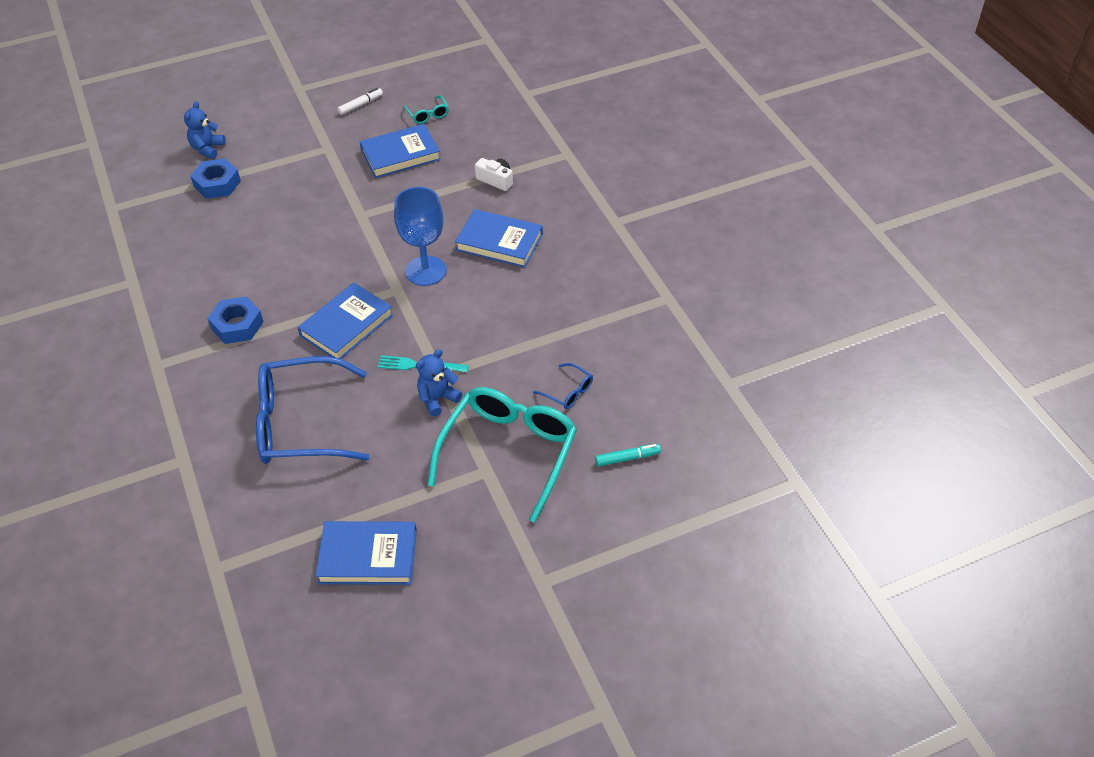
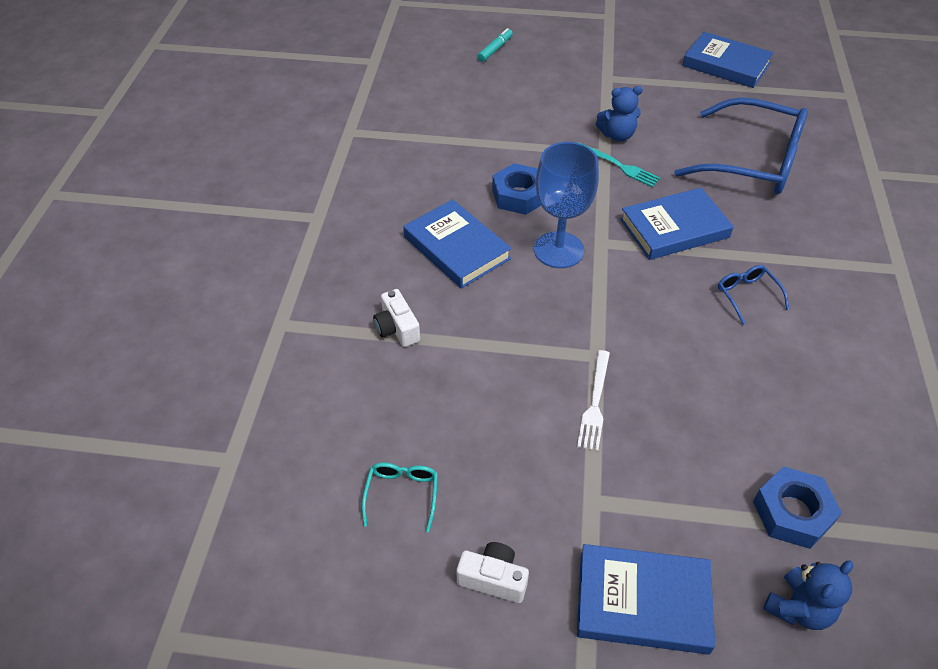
camera: 150 degrees left, 0 degrees up
blue nut [207,296,264,344] -> blue nut moved to [492,163,541,215]
white marker [337,88,383,115] -> white camera [457,542,529,603]
blue book [360,124,441,178] -> blue book moved to [577,544,715,655]
turquoise glasses [428,387,577,523] -> none
blue glasses [533,363,593,409] -> blue glasses moved to [718,265,789,325]
turquoise marker [595,444,661,467] -> turquoise marker turned 105 degrees clockwise [478,28,513,62]
none -> white fork [577,350,610,451]

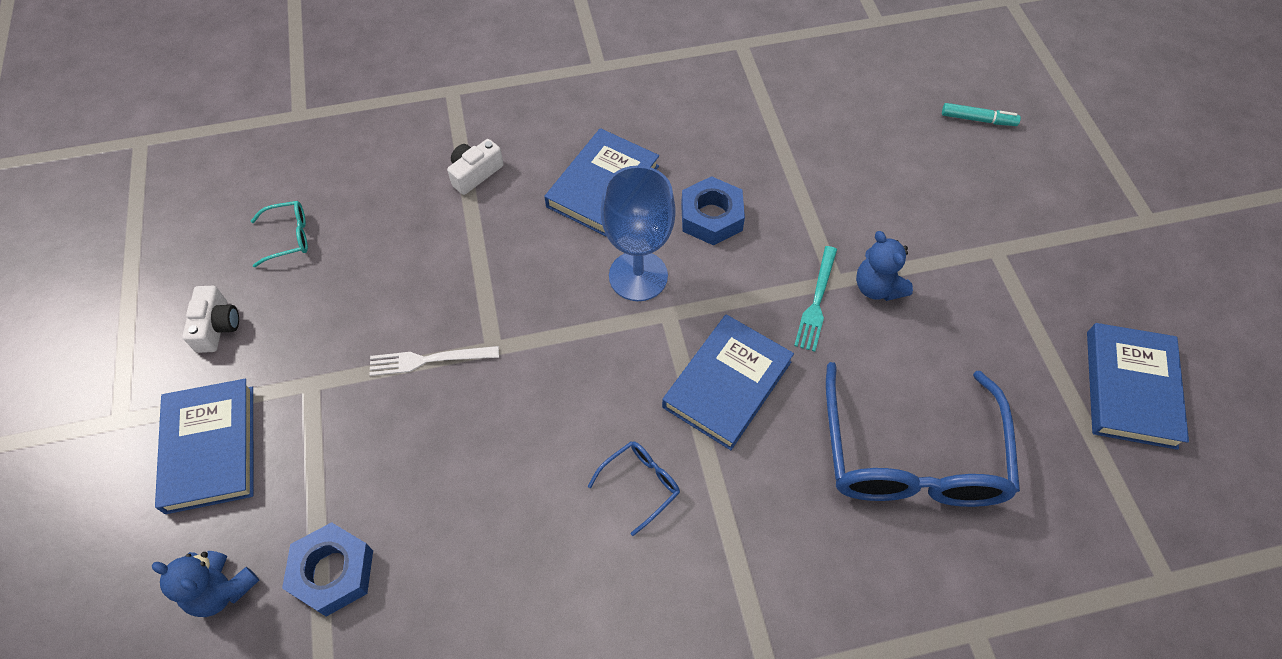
camera: 70 degrees right, 10 degrees up
blue book [620,188,734,260] -> blue book turned 75 degrees clockwise [662,314,794,450]

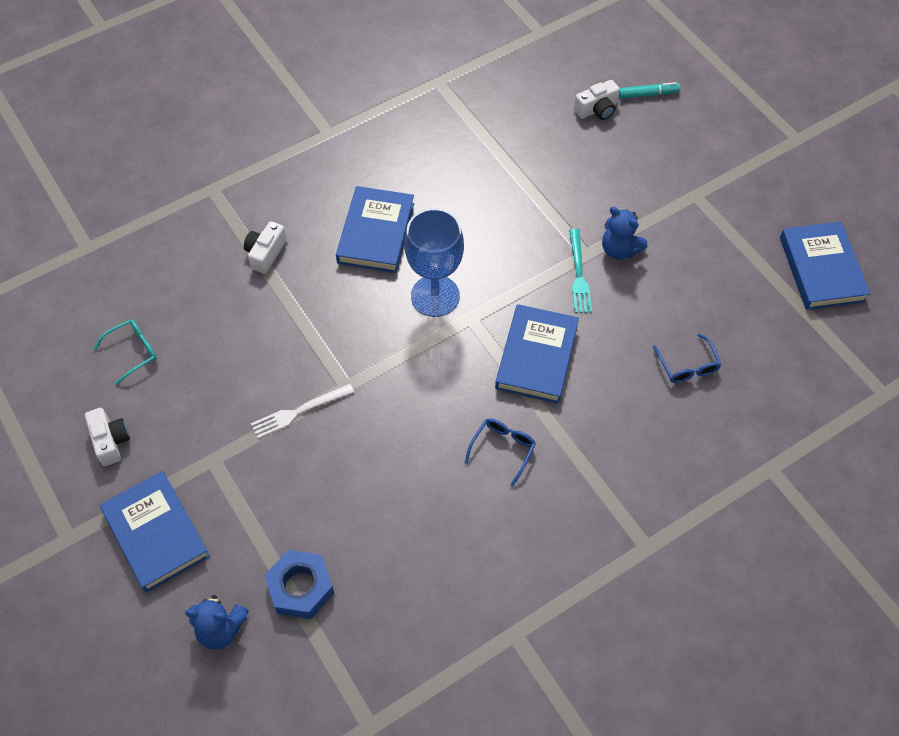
camera: 20 degrees left, 0 degrees up
blue nut [681,176,745,246] -> none
blue glasses [826,362,1020,507] -> blue glasses [653,333,721,383], size x0.42
none -> white camera [574,80,620,120]

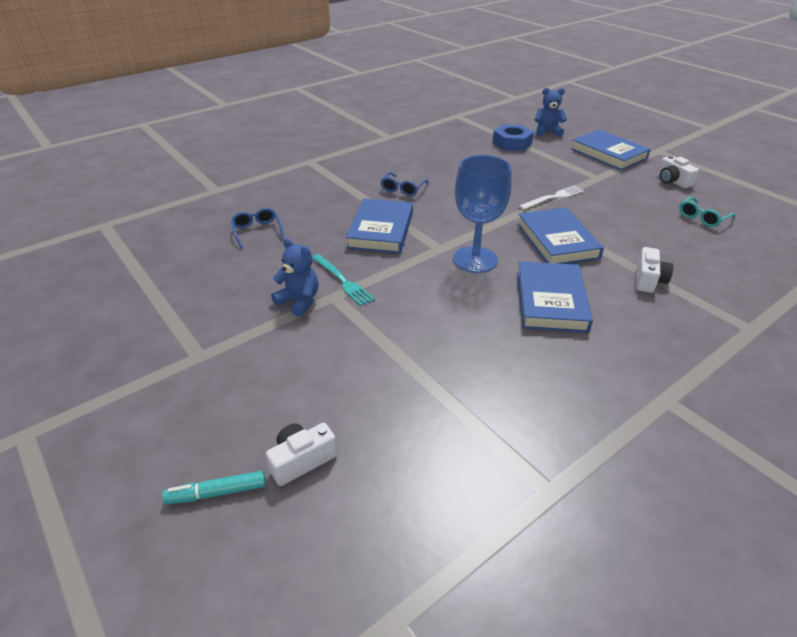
camera: 175 degrees right, 20 degrees down
turquoise fork [569,229,592,313] -> turquoise fork turned 150 degrees clockwise [312,254,375,306]
blue book [780,222,870,310] -> blue book moved to [517,207,604,264]

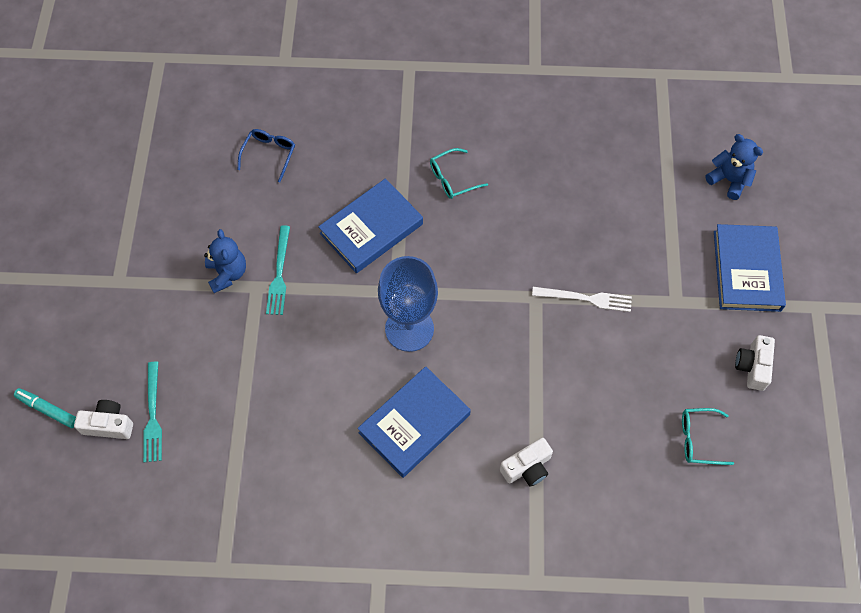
camera: 40 degrees right, 25 degrees up
blue glasses [381,172,429,196] -> turquoise glasses [430,148,488,199]
blue nut [492,124,534,151] -> none
blue book [517,207,604,264] -> none
none -> turquoise fork [143,362,162,462]

